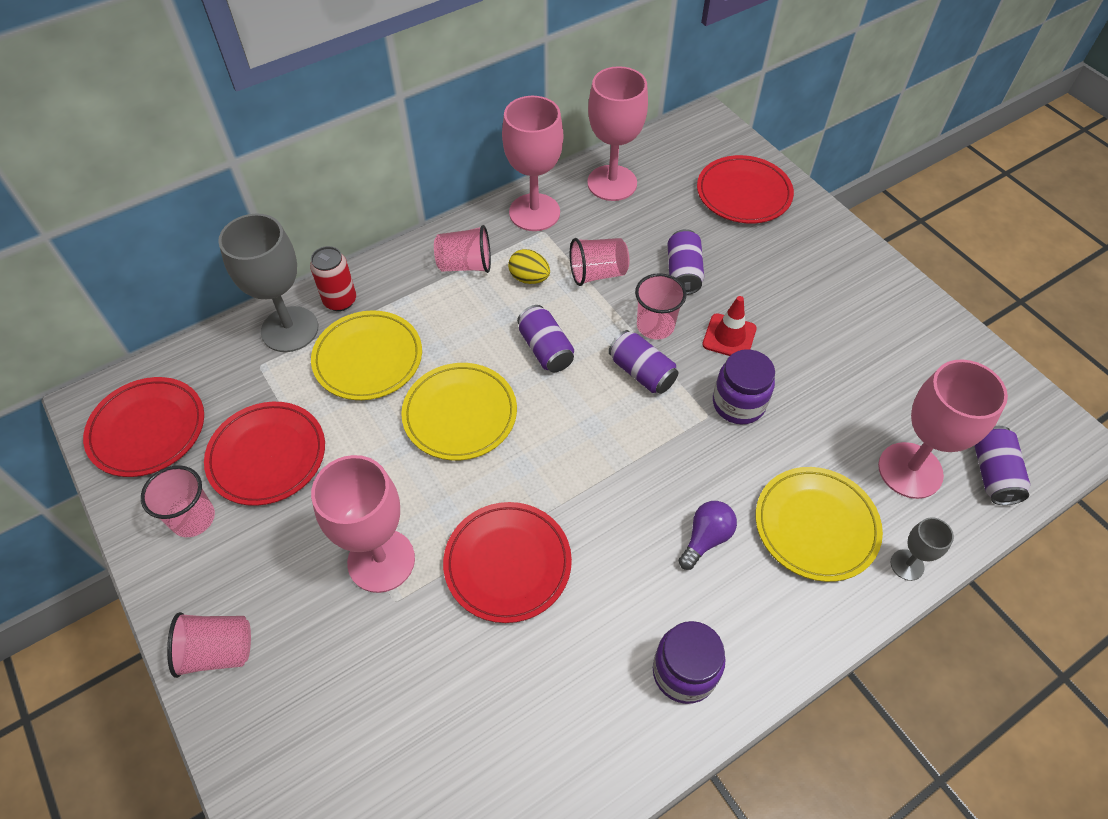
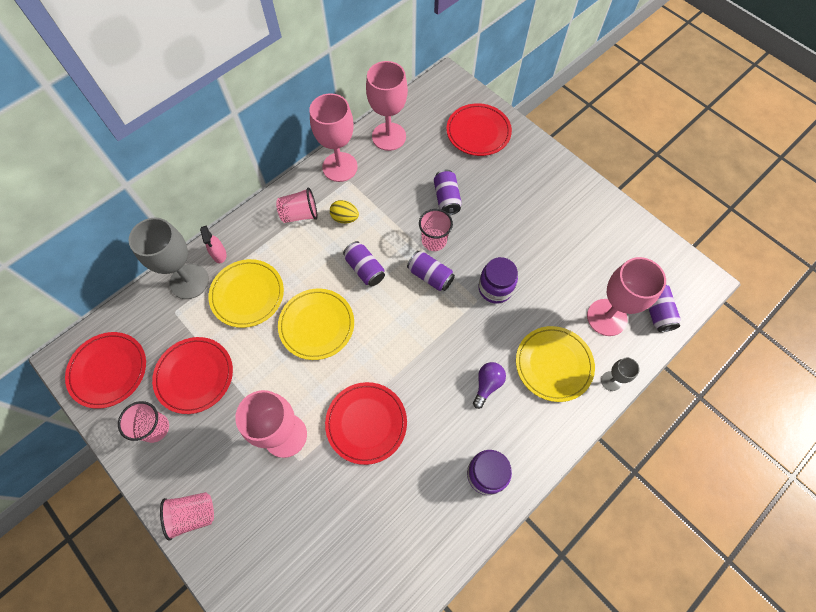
camera: 10 degrees left, 10 degrees up
red can [310,246,356,311] -> pink spray bottle [200,226,226,263]
pink cup [570,238,629,286] -> none
red traffic cone [702,296,757,356] -> none

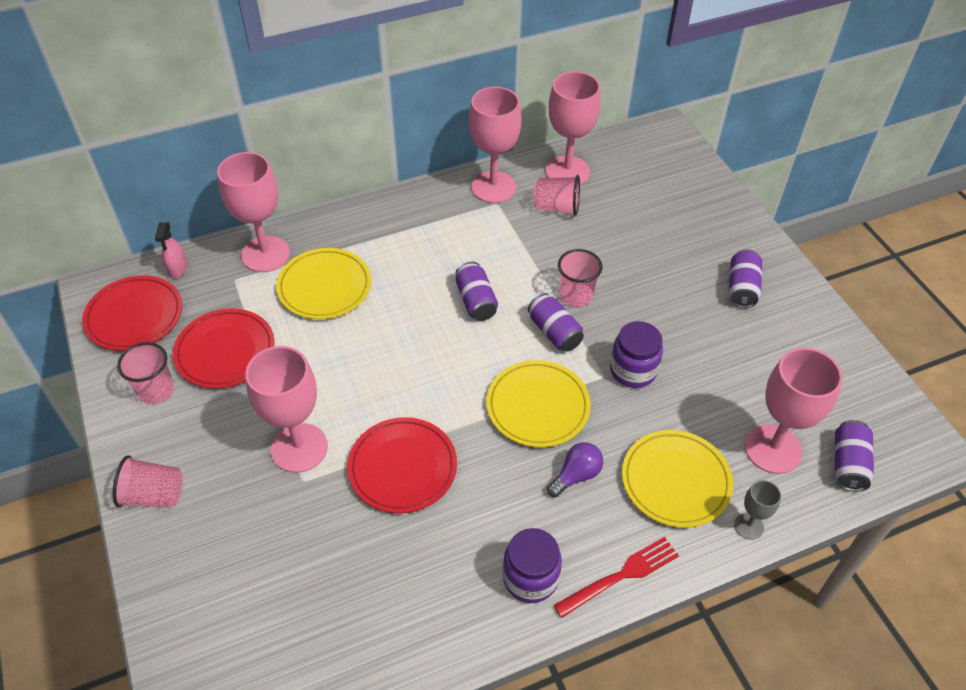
camera: 20 degrees right, 15 degrees down
grey goblet [129,218,209,299] -> pink goblet [217,152,290,272]
pink spray bottle [200,226,226,263] -> pink spray bottle moved to [155,222,187,278]
pink cup [276,188,317,223] -> pink cup moved to [533,175,580,216]
yellow plate [278,289,354,360] -> yellow plate moved to [486,360,591,447]
yellow egg [330,200,359,223] -> none
purple can [434,170,462,215] -> purple can moved to [729,250,762,308]
red plate [446,103,512,156] -> none
none -> red fork [553,537,679,618]

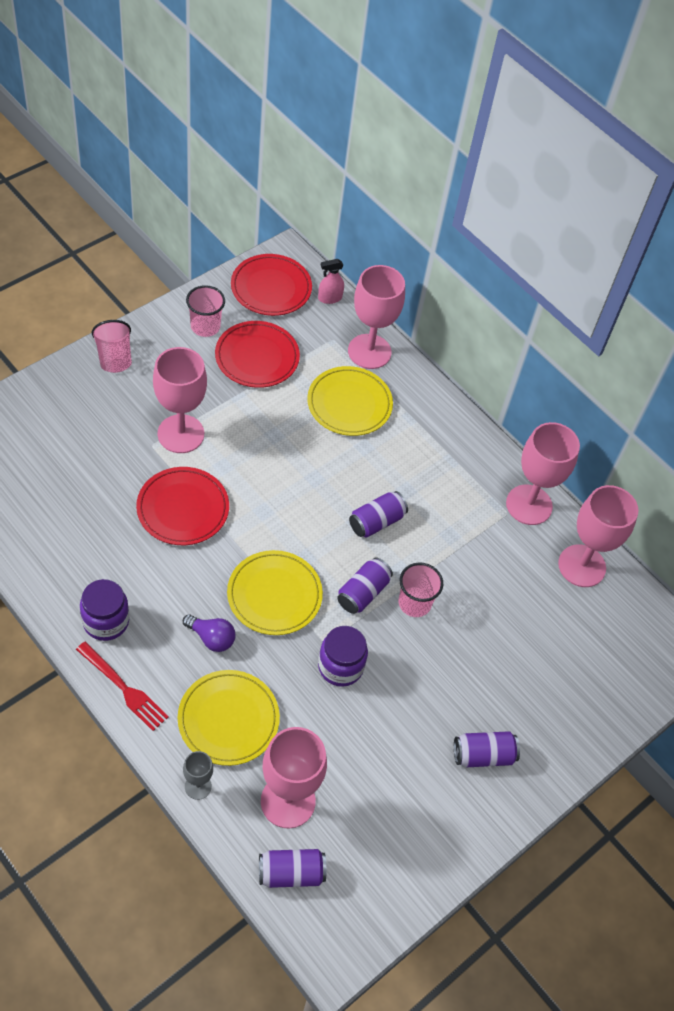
camera: 65 degrees right, 5 degrees up
pink cup [533,175,580,216] -> none

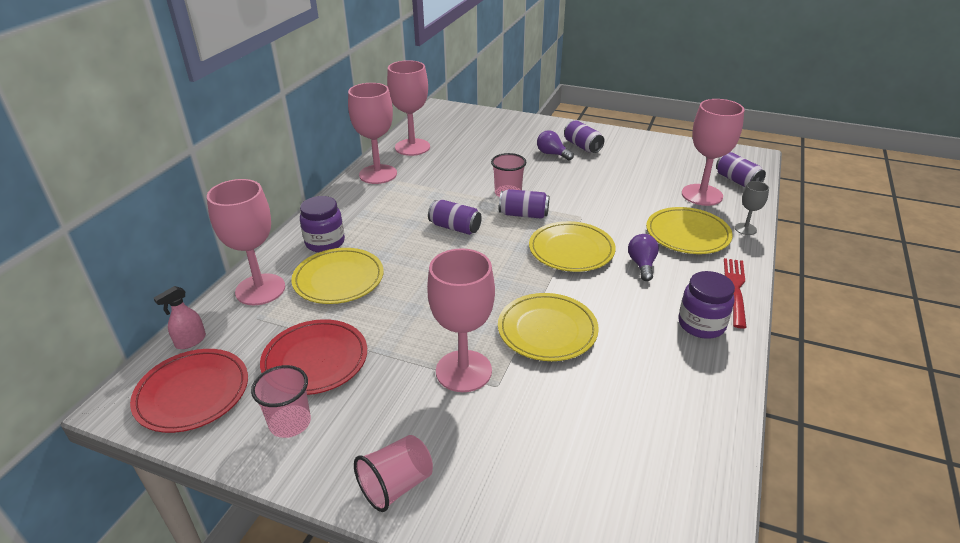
camera: 110 degrees left, 20 degrees down
red plate [136,467,229,545] -> yellow plate [498,293,599,361]
pink spray bottle [318,259,344,304] -> pink spray bottle turned 90 degrees clockwise [154,286,206,349]
purple jar [318,626,368,687] -> purple jar moved to [300,196,345,252]
none -> purple light bulb [537,130,574,160]

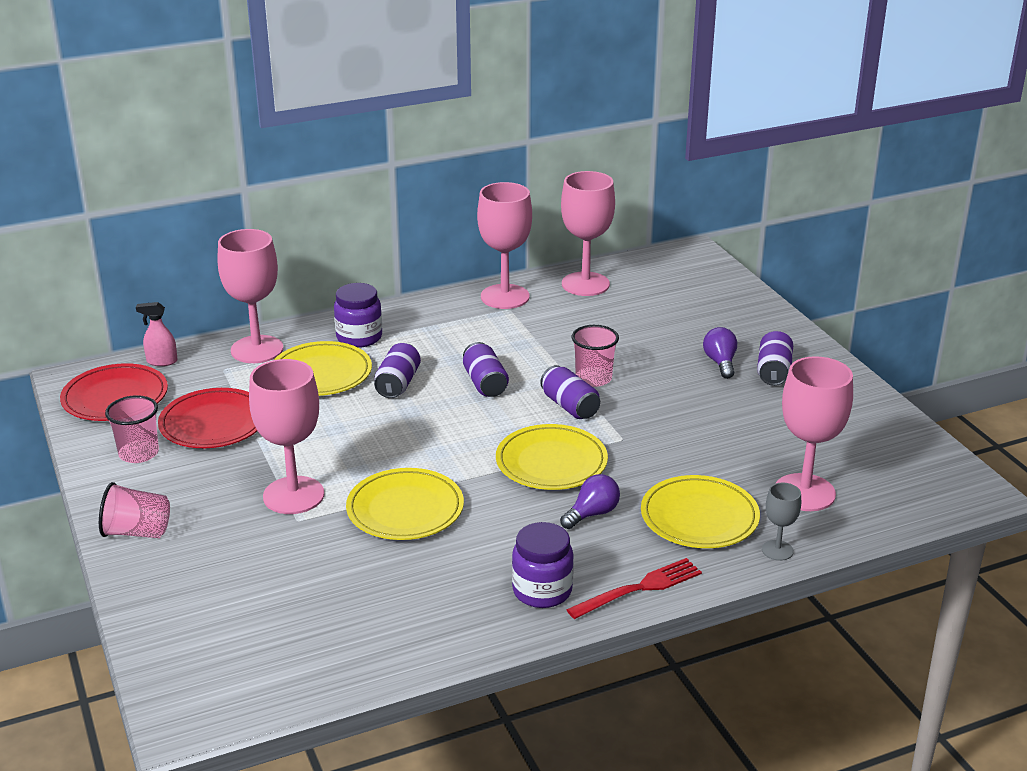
camera: 45 degrees right, 5 degrees down
purple can [716,152,766,187] -> purple can moved to [374,343,421,398]

